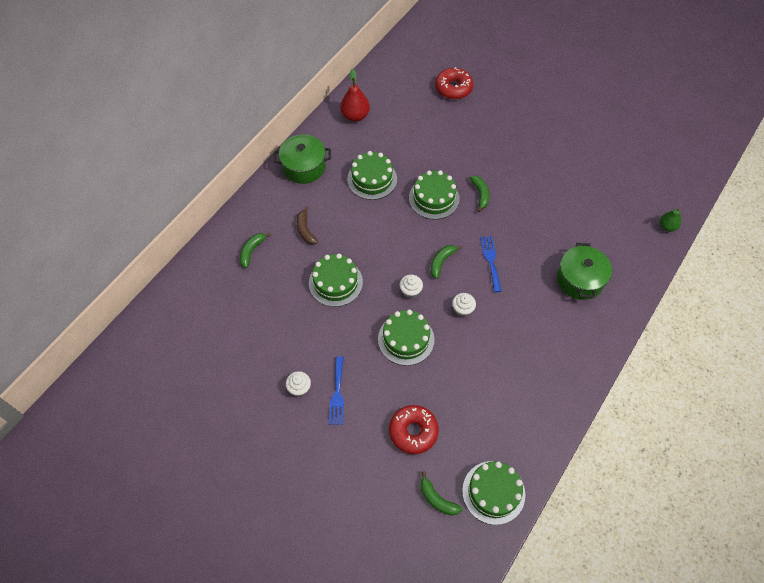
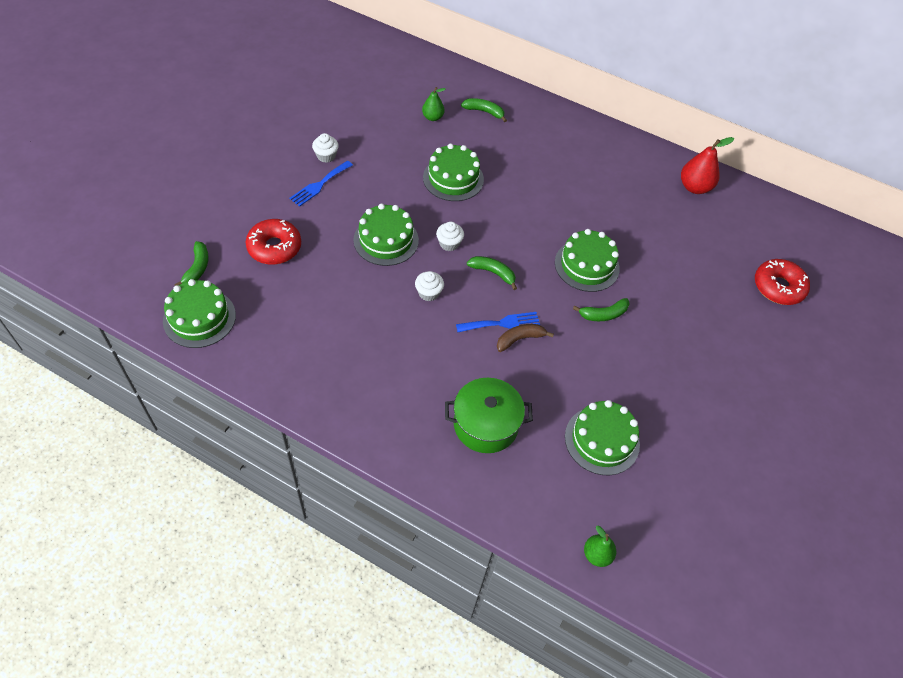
camera: 80 degrees right, 5 degrees down
green pot [274,134,331,184] -> none
brown banana [297,206,318,245] -> brown banana moved to [497,324,554,352]
blue fork [329,356,344,425] -> blue fork turned 45 degrees counterclockwise [290,161,353,207]
green cake [347,151,397,200] -> green cake moved to [565,400,640,475]
green banana [421,471,462,516] -> green banana turned 150 degrees clockwise [174,241,209,286]
none -> green pear [422,87,445,121]

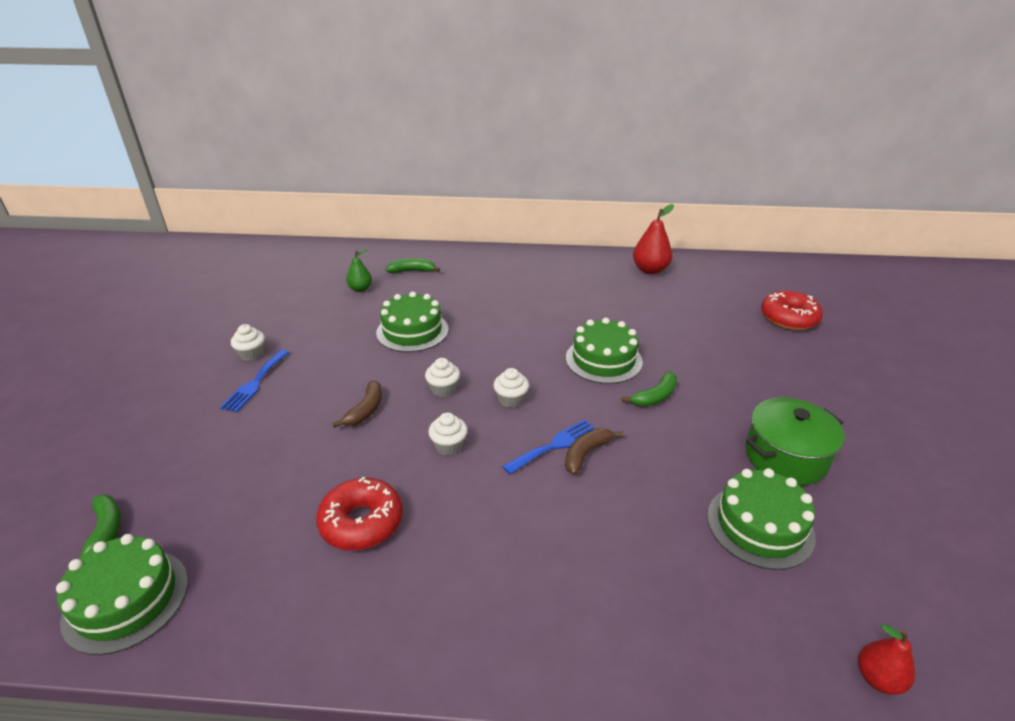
camera: 20 degrees left, 20 degrees down
red donut [246,219,301,265] -> red donut moved to [316,476,403,551]
green cake [353,204,419,266] -> brown banana [332,380,382,428]
green pot [445,378,533,453] -> green pot moved to [745,397,845,486]
green banana [467,256,517,290] -> white cupcake [493,368,529,408]
green pear [584,526,616,567] -> red pear [858,624,915,695]

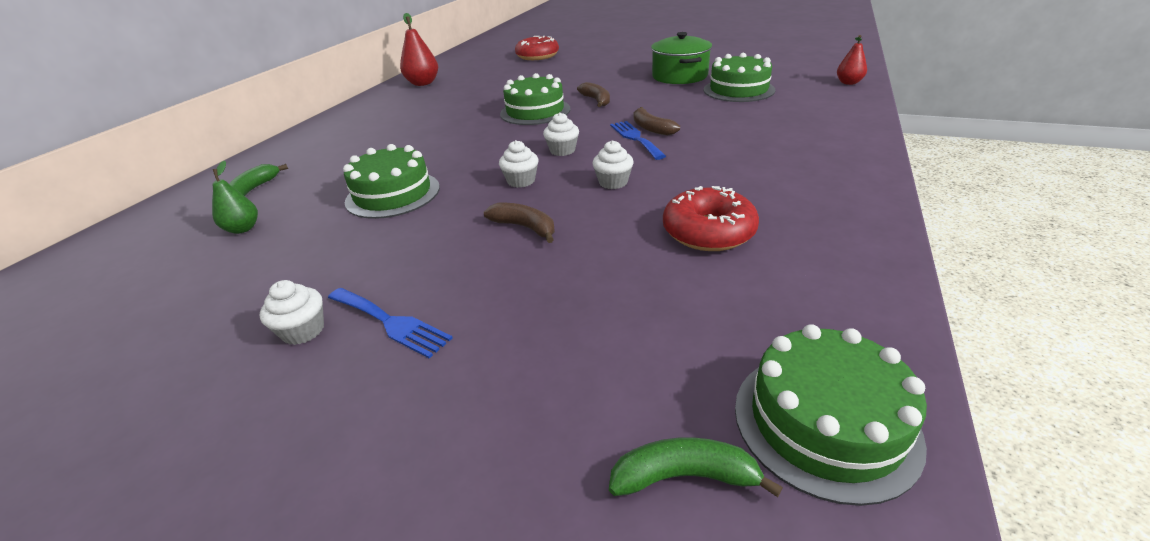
camera: 70 degrees left, 0 degrees up
green banana [622,371,677,407] -> brown banana [577,82,610,107]

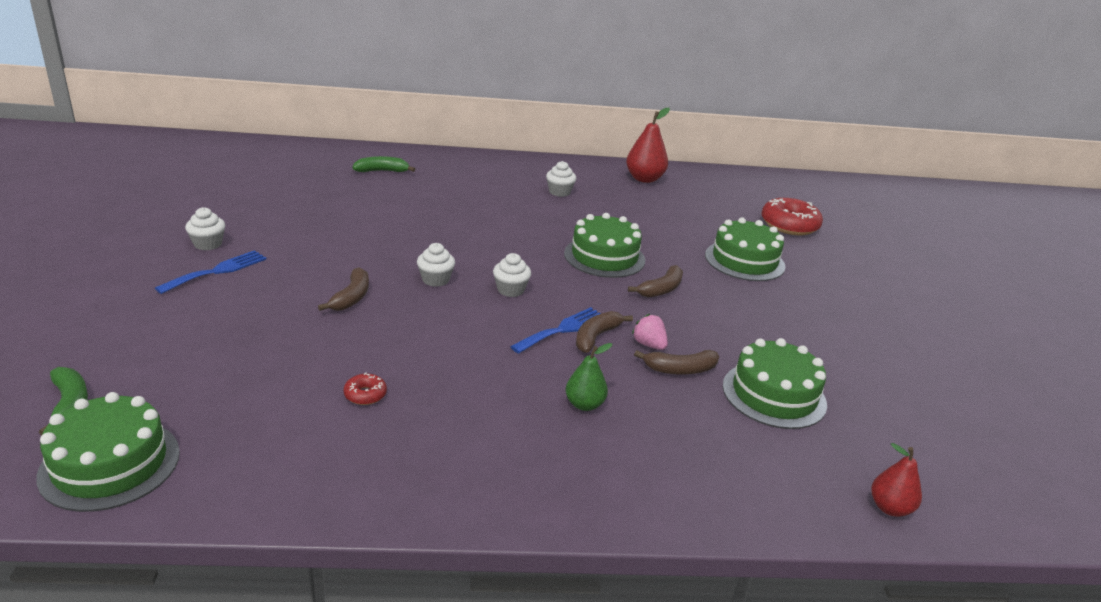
camera: 60 degrees right, 5 degrees down
green pear [212,161,258,234] -> green pear moved to [566,343,612,411]
blue fork [328,288,453,358] -> blue fork turned 150 degrees counterclockwise [155,250,267,294]
green cake [343,144,440,219] -> green cake moved to [705,217,786,281]
white cupcake [592,140,634,189] -> white cupcake moved to [546,161,576,197]
green pot [651,32,712,84] -> none
red donut [663,186,759,251] -> red donut [344,373,387,405], size x0.47
none -> pink strawberry [632,314,668,350]
none -> brown banana [634,350,719,375]

